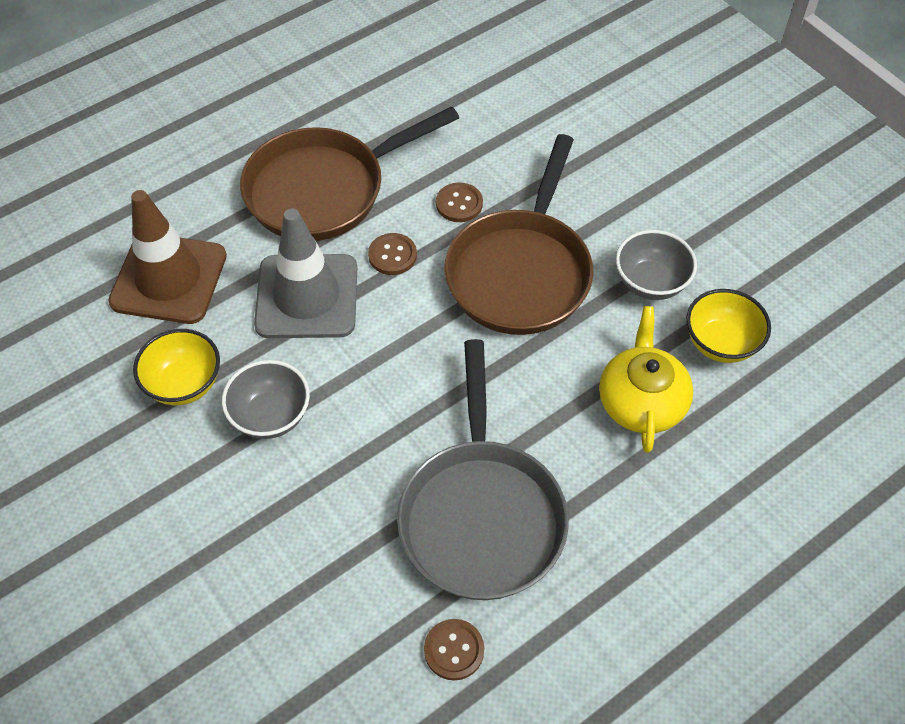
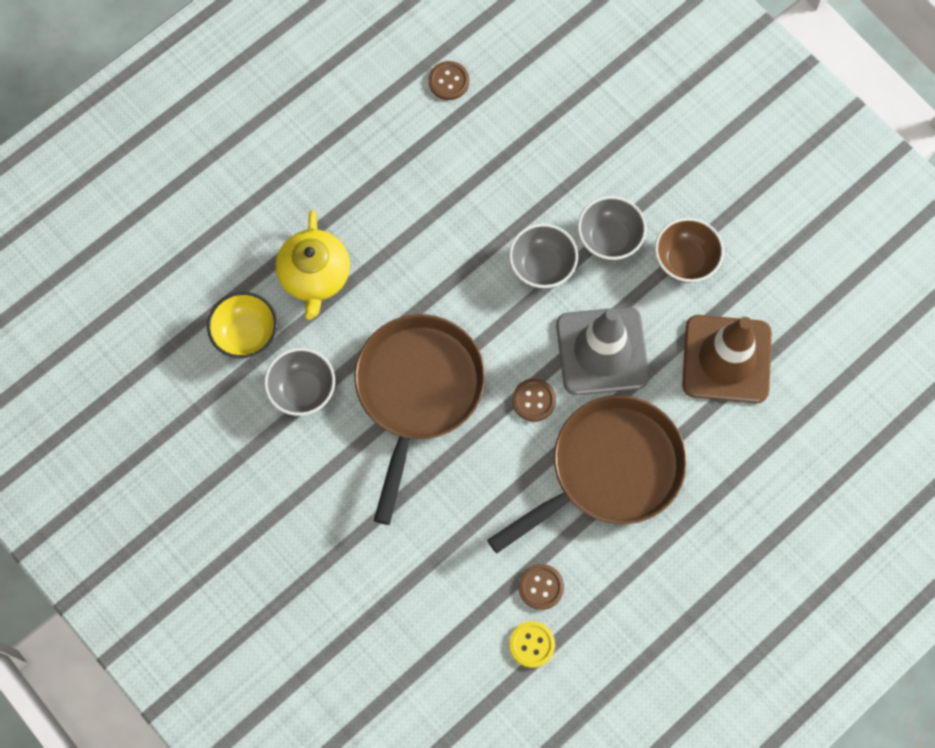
camera: 175 degrees right, 15 degrees up
yellow bowl [133,329,220,405] -> brown bowl [655,218,724,283]
grey pan [397,339,569,600] -> none
brown button [436,182,483,222] -> brown button moved to [519,564,564,610]
none -> grey bowl [509,224,578,289]
none -> yellow button [509,621,555,668]

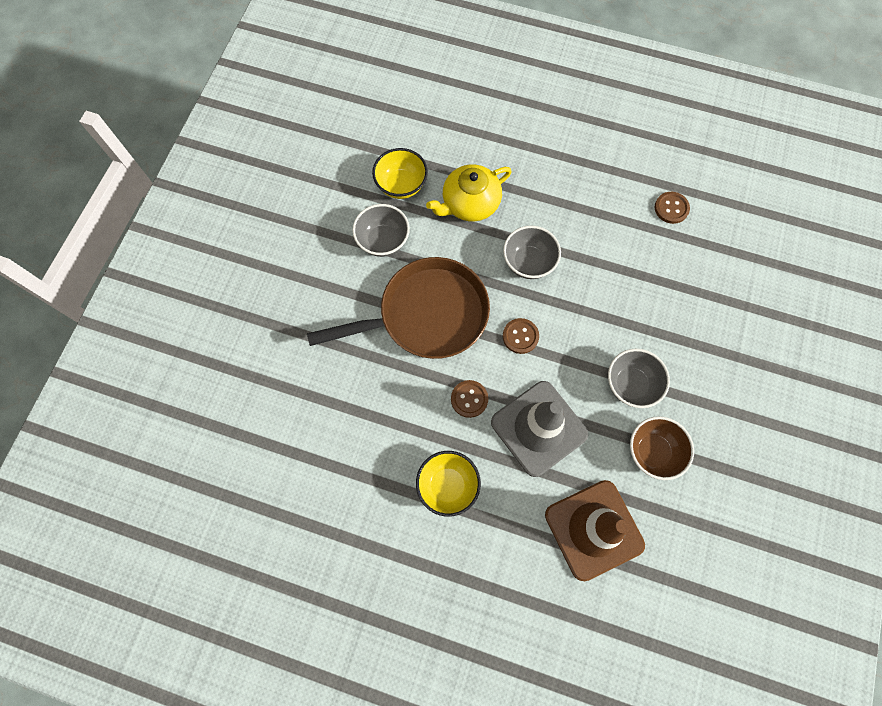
camera: 60 degrees right, 0 degrees up
brown pan [487,395,687,553] -> yellow bowl [416,451,481,517]
grey bowl [509,224,578,289] -> grey bowl moved to [503,226,561,279]
yellow button [509,621,555,668] -> none
brown button [519,564,564,610] -> brown button moved to [503,318,539,354]

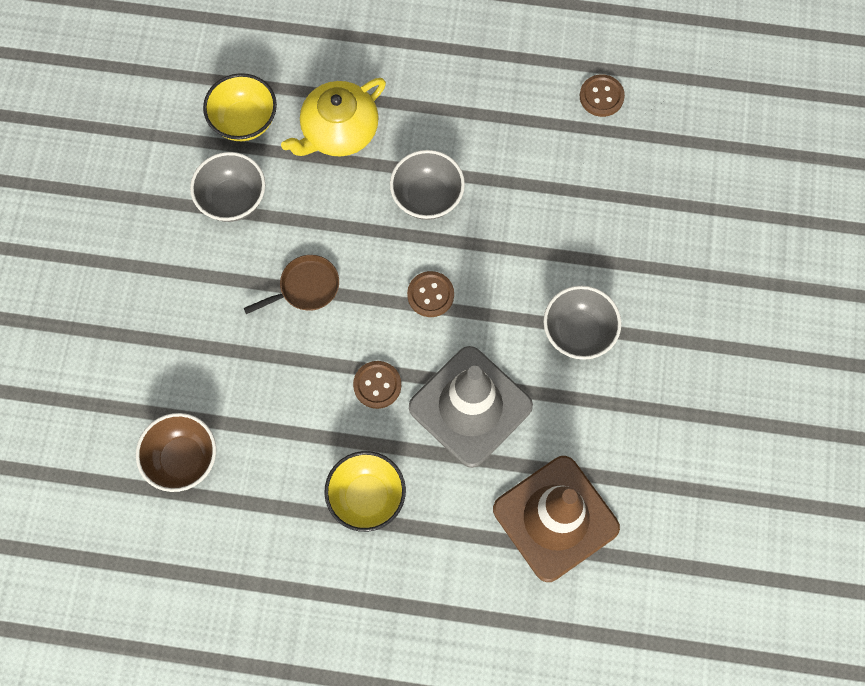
camera: 10 degrees left, 0 degrees up
brown pan [307,257,490,359] -> brown pan [244,255,339,314], size x0.42
brown bowl [630,416,694,480] -> brown bowl moved to [136,413,216,492]

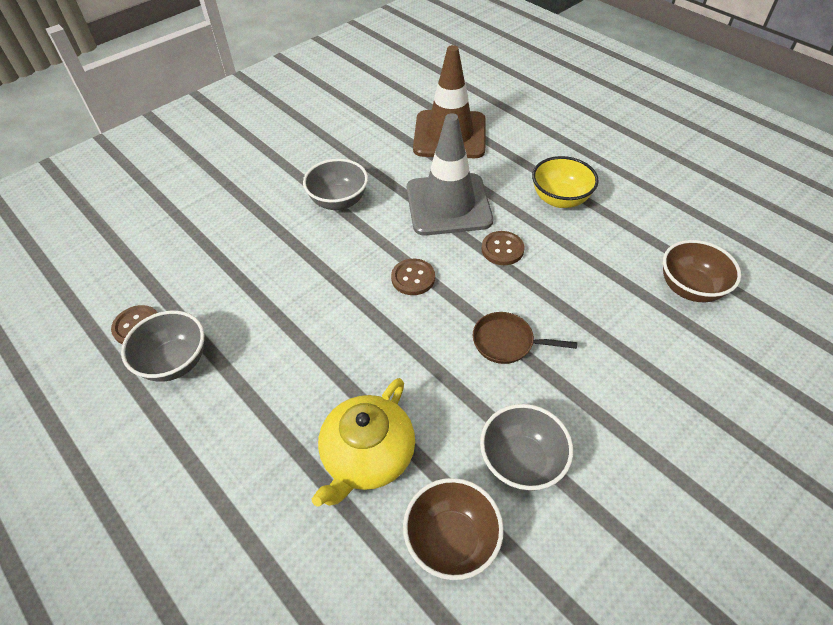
camera: 140 degrees left, 20 degrees down
yellow bowl [203,73,277,141] -> brown bowl [403,478,504,580]
yellow teapot [281,78,386,157] -> yellow teapot turned 120 degrees clockwise [312,378,415,507]
grey bowl [390,150,465,220] -> grey bowl moved to [121,311,205,382]

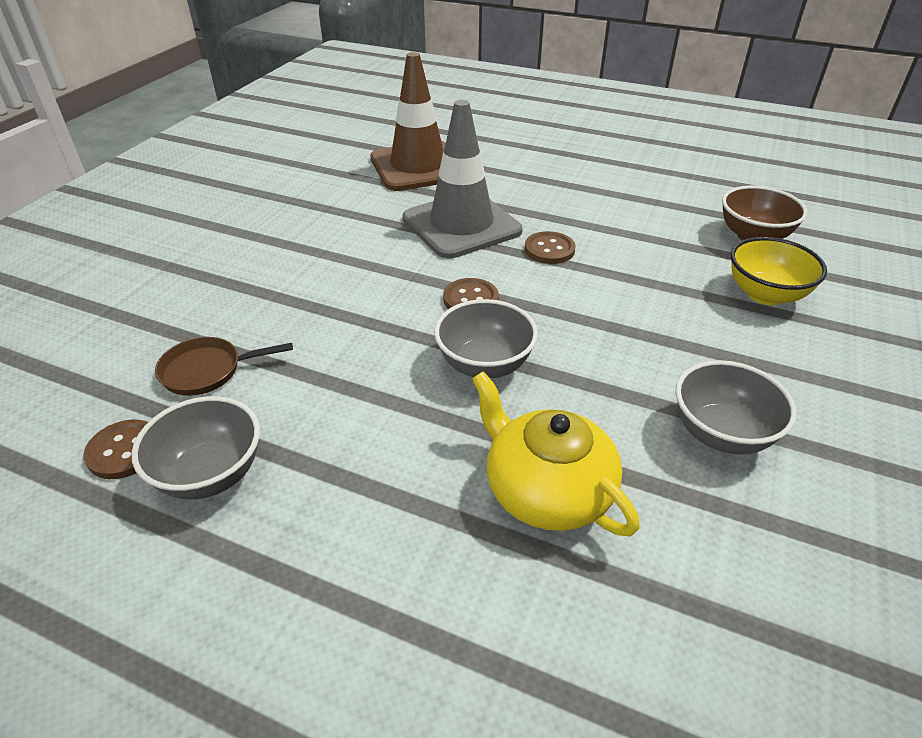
camera: 25 degrees left, 10 degrees down
grey bowl [303,159,368,210] -> grey bowl moved to [434,299,538,379]
yellow teapot [312,378,415,507] -> yellow teapot turned 135 degrees clockwise [472,371,639,536]
brown bowl [403,478,504,580] -> none
brown pan [473,312,577,364] -> brown pan moved to [155,337,293,396]
yellow bowl [532,156,599,208] -> yellow bowl moved to [731,237,827,305]

